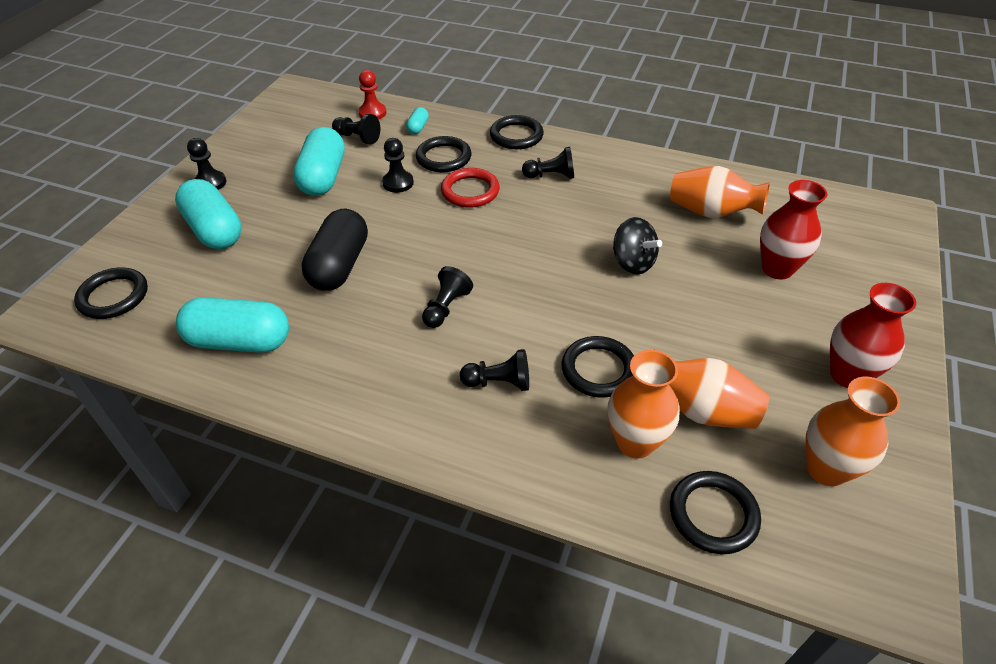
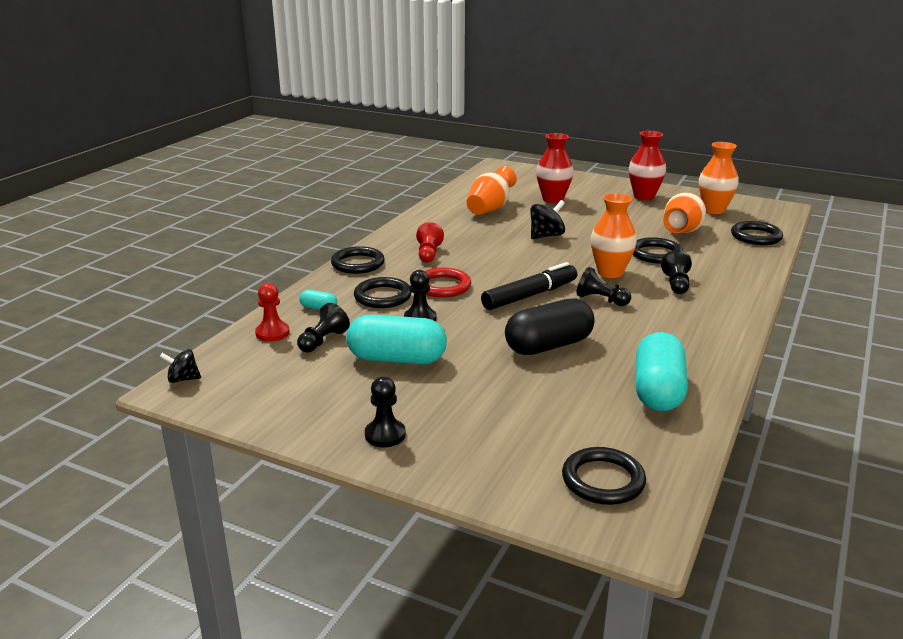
camera: 85 degrees left, 20 degrees down
turquoise capsule [175,179,242,249] -> none
black capsule [301,209,368,291] -> black capsule turned 45 degrees counterclockwise [505,298,595,355]
black pawn [522,147,574,179] -> red pawn [416,222,444,263]
orange vase [607,350,680,458] -> orange vase moved to [591,193,637,278]
none -> black spinning top [160,349,201,383]
none -> black marker [481,262,577,310]

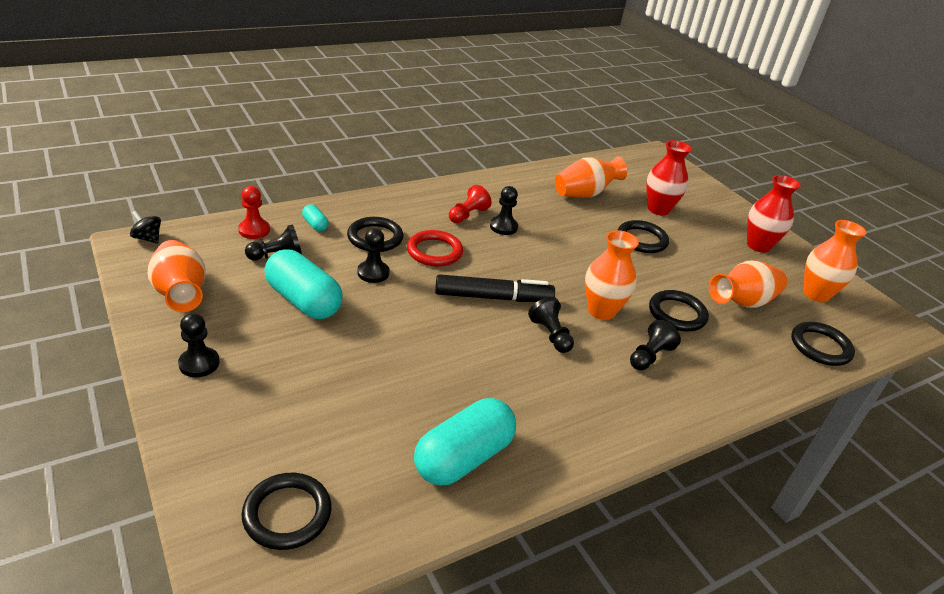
camera: 30 degrees right, 10 degrees up
black ring [331,246,385,274] -> black ring moved to [618,220,669,253]
black capsule [505,298,595,355] -> none
black spinning top [530,200,565,239] -> none
none -> orange vase [147,240,206,312]
none -> black pawn [490,186,518,235]

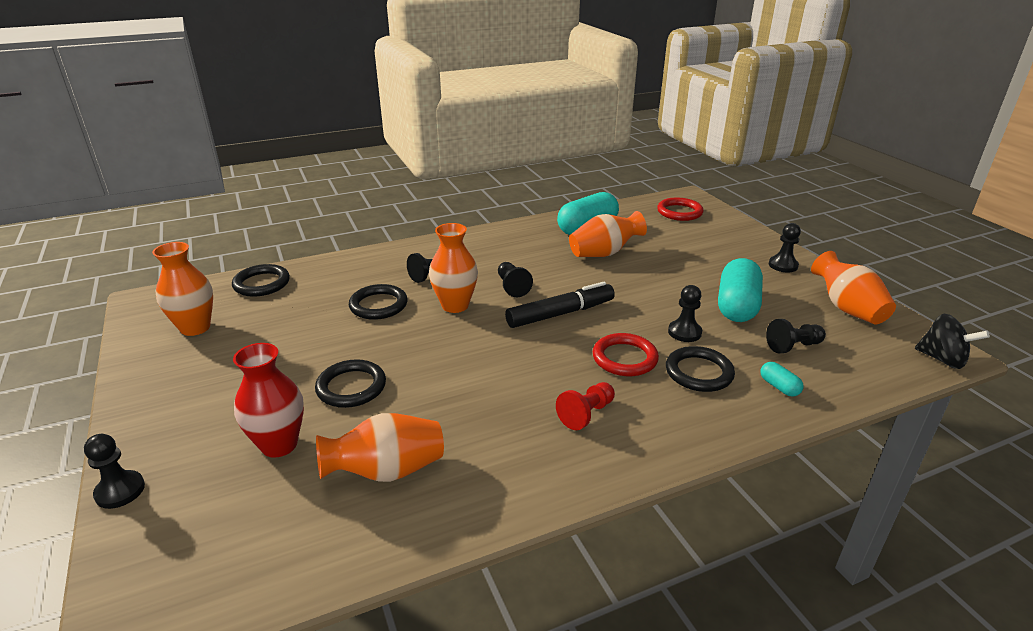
camera: 170 degrees left, 5 degrees down
black spinning top [130,211,161,244] -> black spinning top [915,314,990,369], size x1.53
red pawn [238,186,270,239] -> none
black ring [241,473,332,550] -> red ring [657,198,704,221]
turquoise capsule [264,249,343,319] -> turquoise capsule turned 60 degrees clockwise [718,258,763,322]
black marker [435,274,555,302] -> black marker turned 150 degrees clockwise [505,282,615,328]
black pawn [490,186,518,235] -> black pawn moved to [84,434,145,509]
orange vase [709,260,787,308] -> orange vase moved to [569,211,647,257]
red vase [747,175,801,253] -> none

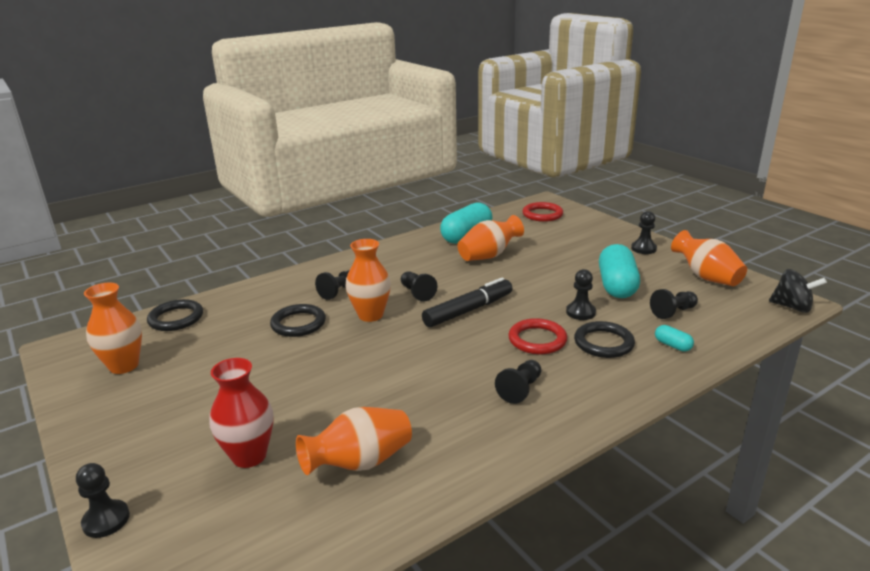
camera: 10 degrees left, 5 degrees down
black ring [315,359,386,408] -> none
red pawn [556,382,615,430] -> black pawn [495,360,541,404]

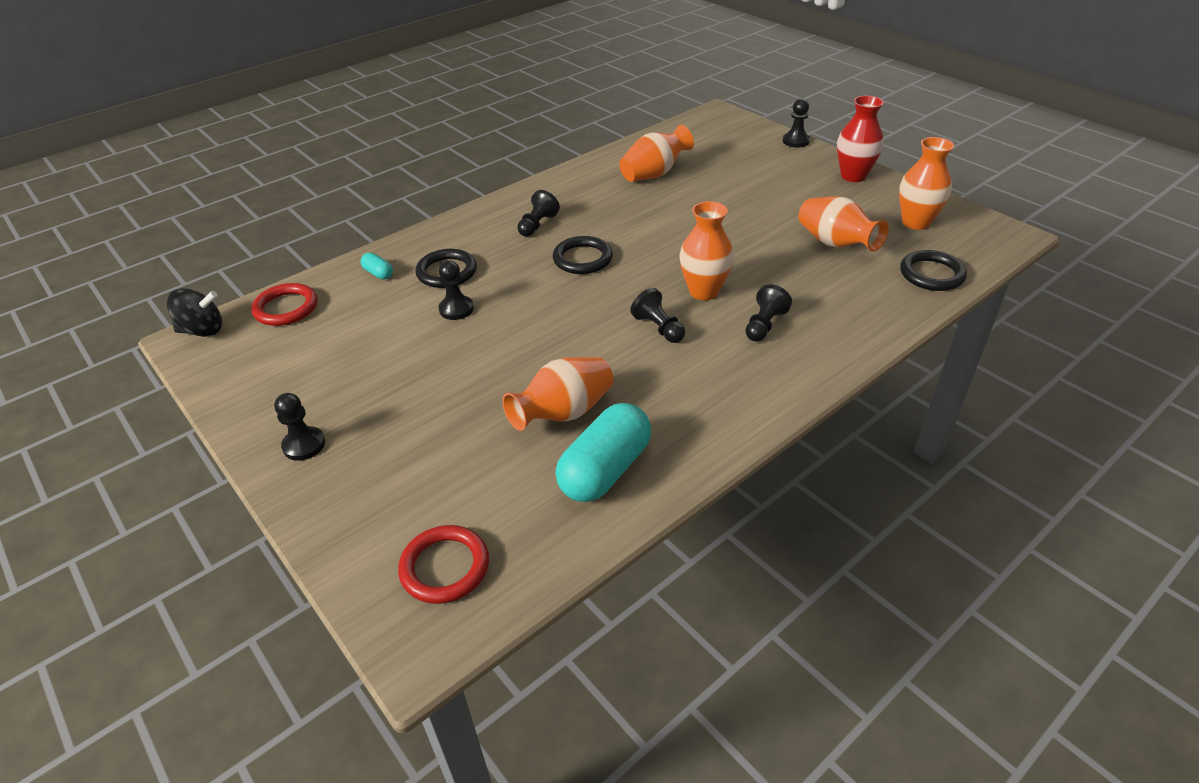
camera: 175 degrees right, 15 degrees up
red vase [209,358,273,468] -> red vase moved to [837,96,884,182]
black ring [270,304,326,337] -> black ring moved to [553,236,613,274]
black marker [422,277,513,327] -> none
red ring [508,318,567,354] -> red ring moved to [251,283,317,326]
turquoise capsule [599,244,640,298] -> none
black pawn [650,289,698,319] -> none
orange vase [671,230,747,286] -> orange vase moved to [798,196,889,252]
black spinning top [769,269,827,313] -> black spinning top turned 150 degrees clockwise [167,288,222,337]

